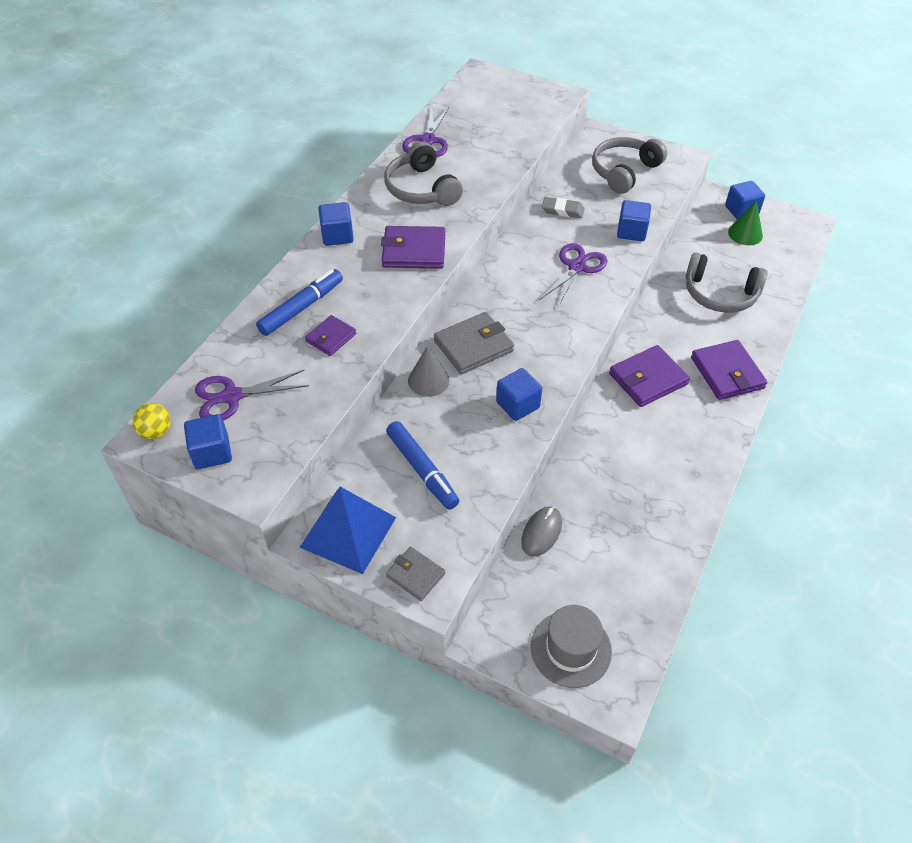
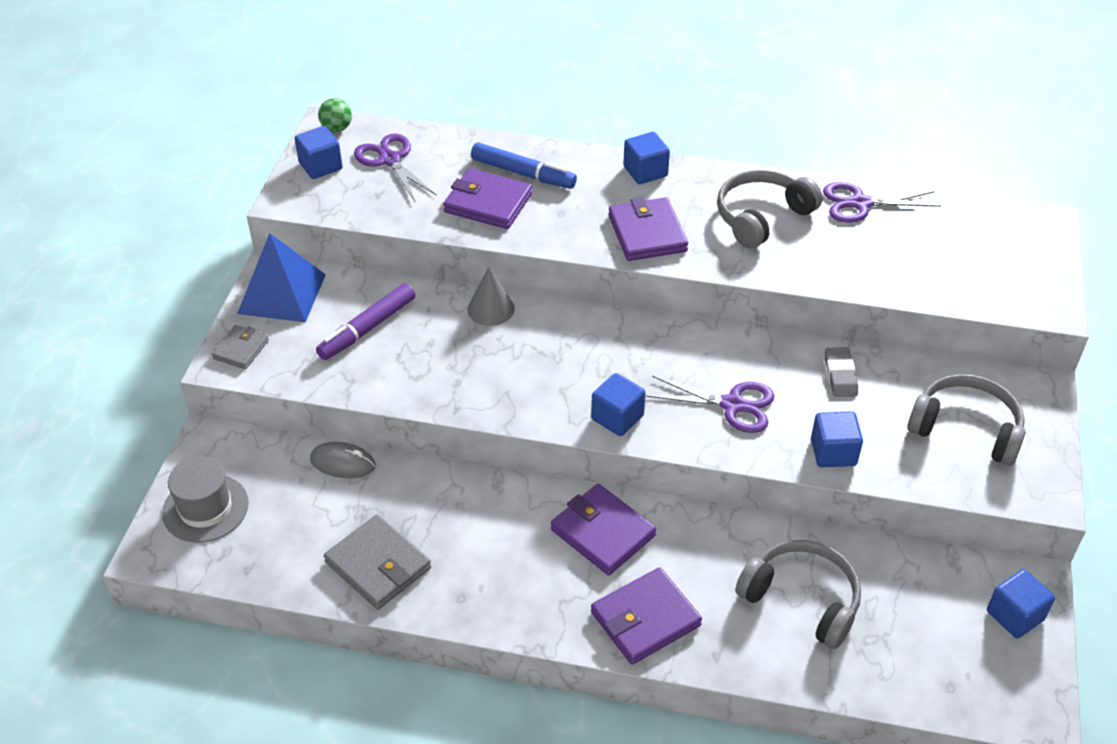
camera: 75 degrees right, 5 degrees down
yellow ball [133,403,171,439] -> green ball [318,98,352,132]
purple wallet [305,315,356,356] -> purple wallet [443,168,532,229], size x1.67
blue marker [386,421,459,510] -> purple marker [316,283,415,360]
grey wallet [434,312,514,374] -> grey wallet moved to [324,515,431,610]
blue cube [496,368,542,421] -> blue cube moved to [591,373,646,436]
grey headphones [686,253,768,313] -> grey headphones turned 120 degrees clockwise [735,540,861,649]
green cone [728,200,763,245] -> none

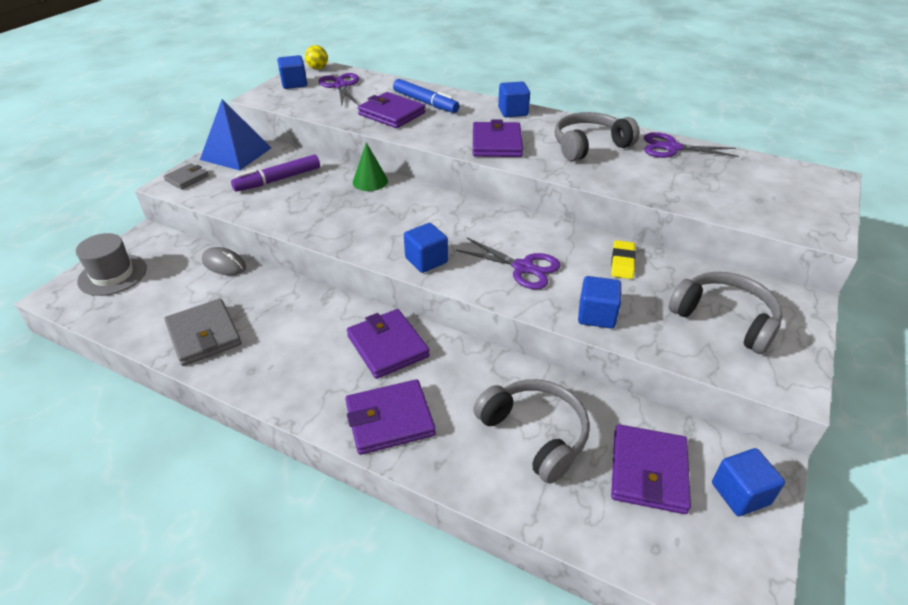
camera: 15 degrees right, 5 degrees down
green ball [318,98,352,132] -> yellow ball [305,45,328,70]
grey cone [467,267,515,326] -> green cone [353,142,388,191]
grey eraser [825,347,858,397] -> yellow eraser [611,240,636,279]
none -> purple wallet [611,424,691,514]

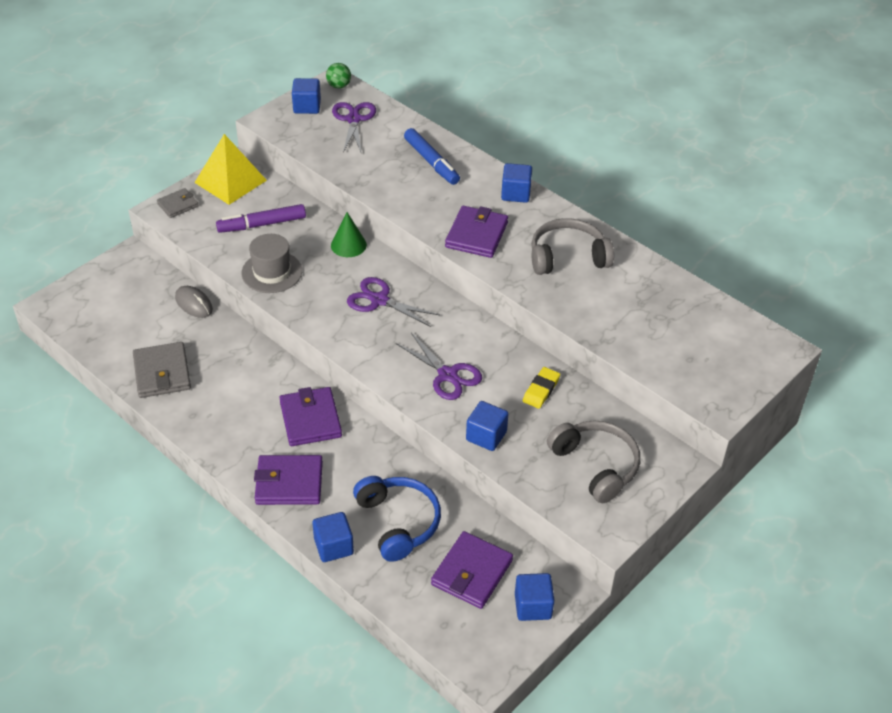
camera: 15 degrees right, 5 degrees up
grey hat [76,233,147,296] -> grey hat moved to [242,234,302,293]
blue pyramid [200,99,271,170] -> yellow pyramid [194,134,267,205]
yellow ball [305,45,328,70] -> green ball [326,63,351,89]
purple wallet [358,92,425,128] -> none
blue cube [404,223,448,273] -> blue cube moved to [312,512,354,562]
grey headphones [473,379,590,484] -> blue headphones [353,476,441,562]
purple scissors [644,132,739,158] -> purple scissors moved to [347,277,440,327]

